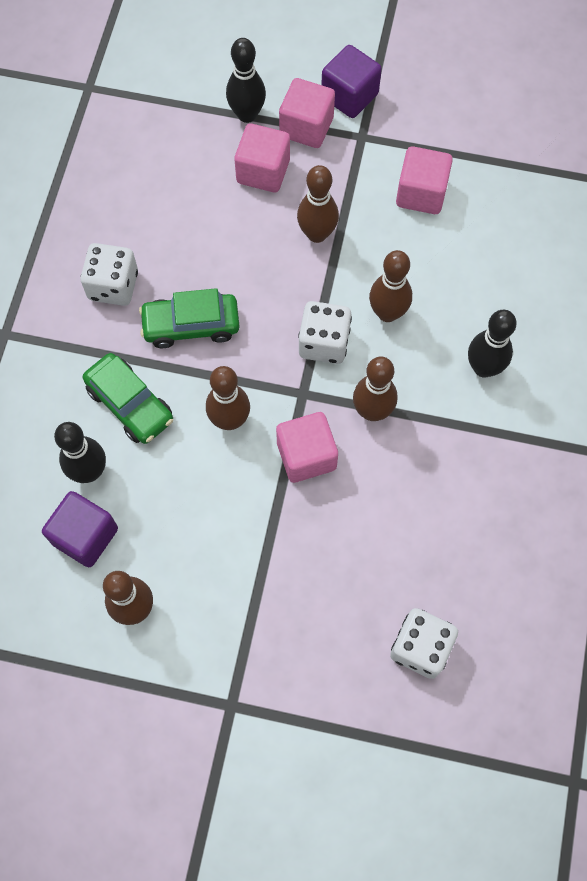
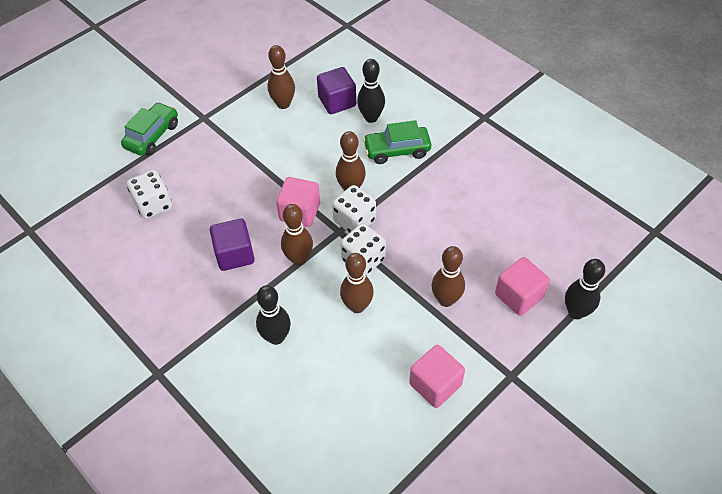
camera: 125 degrees right, 15 degrees down
white dice [81,243,138,306] -> white dice moved to [332,185,376,233]
green car [139,288,240,348] -> green car moved to [121,102,178,156]
pink cube [279,78,335,148] -> none
purple cube [321,45,382,118] -> purple cube moved to [210,218,255,271]

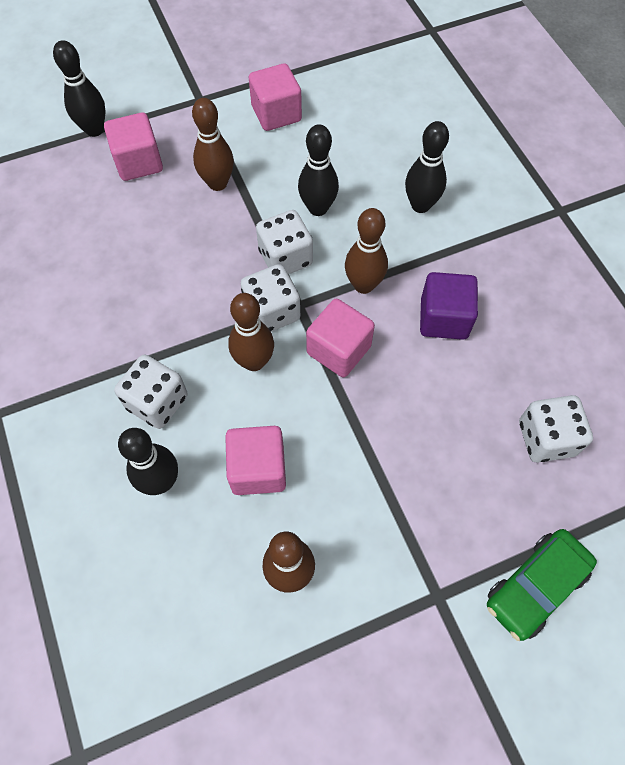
camera: 160 degrees left, 10 degrees up
purple cube [317,67,356,114] -> none
brown bowling pin [340,253,374,313] -> black bowling pin [298,124,339,216]
green car [363,120,431,164] -> white dice [114,355,188,429]
none -> pink cube [225,426,286,495]

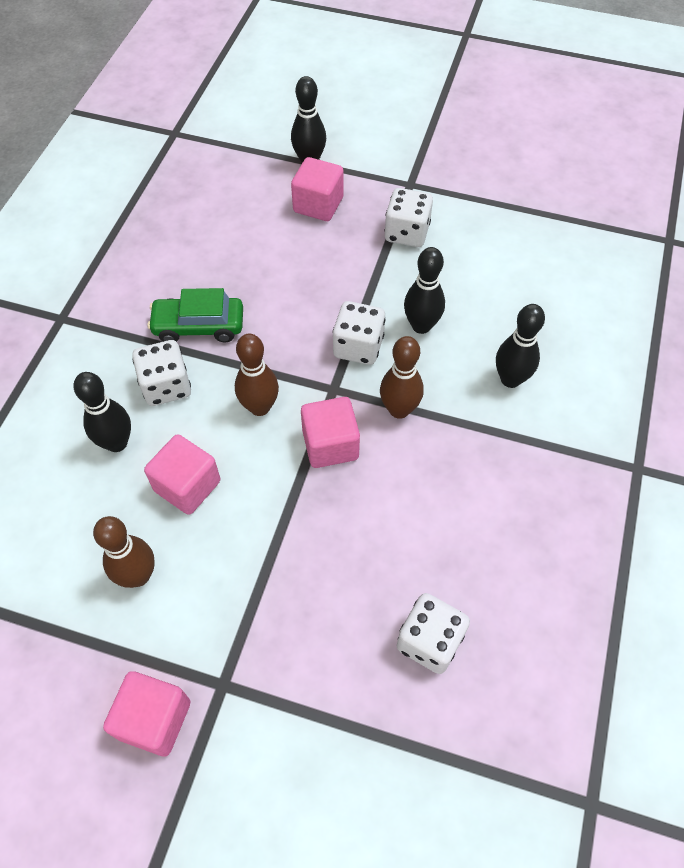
camera: 40 degrees right, 5 degrees down
brown bowling pin [192,98,234,191] -> none
white dice [240,264,300,332] -> white dice moved to [384,188,433,247]
pink cube [249,63,302,131] -> pink cube moved to [103,671,190,756]
purple cube [420,272,478,340] -> none
green car [487,529,597,641] -> green car moved to [147,288,243,343]

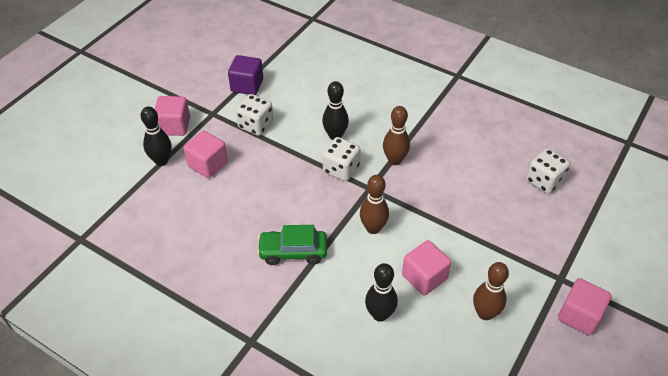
camera: 75 degrees left, 10 degrees down
white dice [132,340,191,406] -> none
green car [147,288,243,343] -> green car turned 75 degrees clockwise [257,225,327,265]
pink cube [301,397,360,468] -> pink cube moved to [154,96,190,136]
black bowling pin [496,304,545,388] -> none
none -> purple cube [228,55,263,95]

